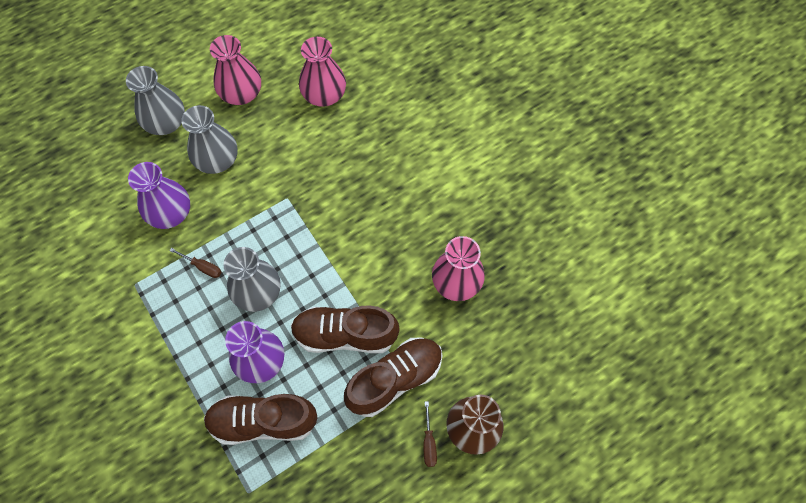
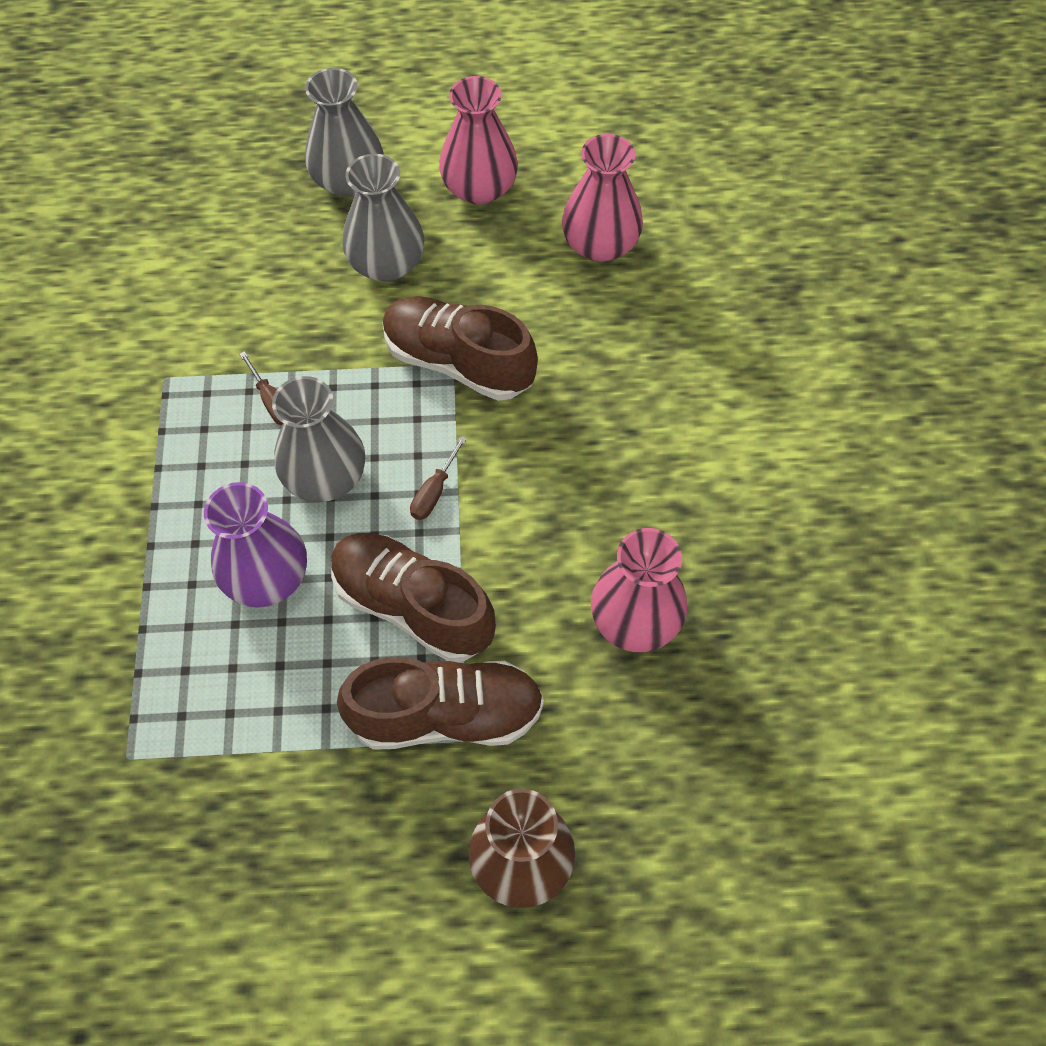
camera: 30 degrees right, 5 degrees down
purple vase [128,162,190,229] -> none
brown shoe [204,394,318,445] -> brown shoe moved to [383,296,538,401]
brown screwdriver [423,401,437,467] -> brown screwdriver moved to [410,436,467,520]

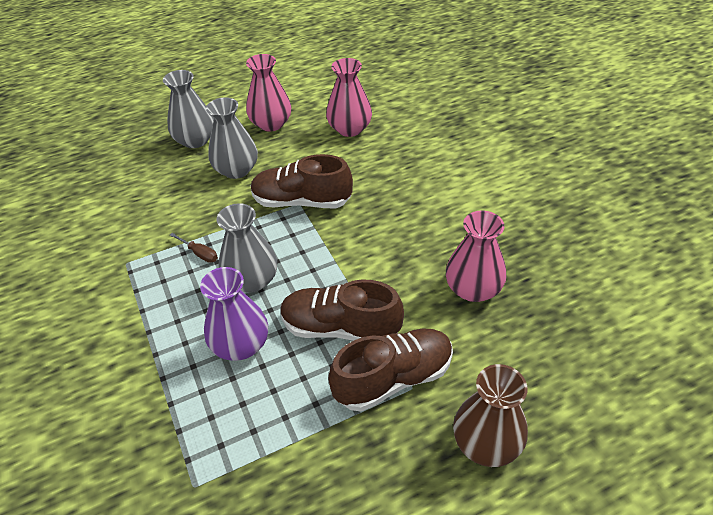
camera: 20 degrees left, 15 degrees down
brown screwdriver [410,436,467,520] -> none

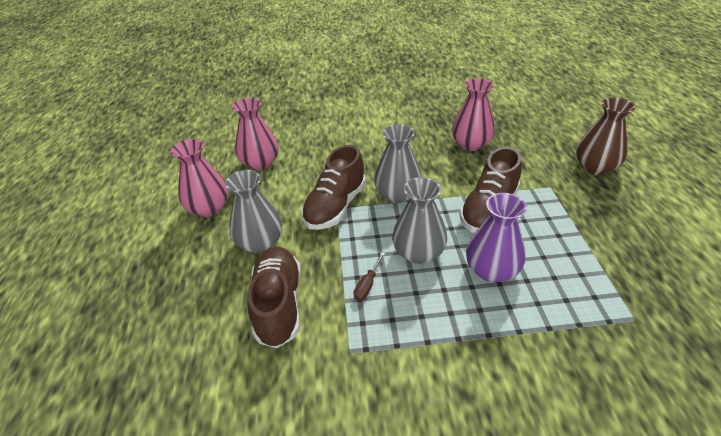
camera: 70 degrees left, 5 degrees down
grey vase [163,70,214,148] -> grey vase moved to [374,124,421,203]
brown screwdriver [170,233,218,263] -> brown screwdriver turned 150 degrees clockwise [353,252,385,301]
brown shoe [328,329,453,411] -> brown shoe moved to [247,247,301,348]

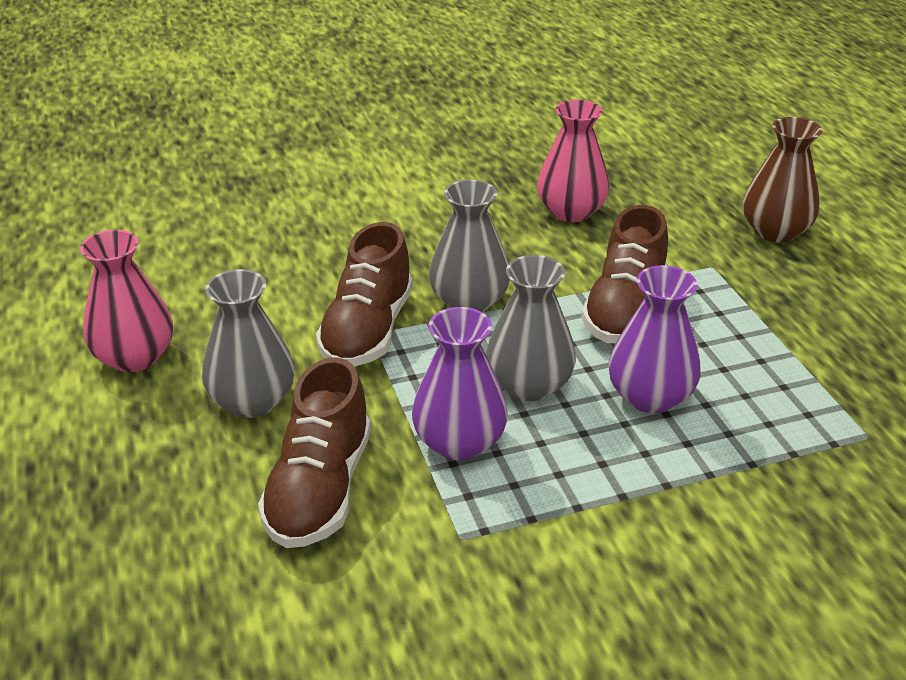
camera: 15 degrees left, 5 degrees down
pink vase [232,98,278,170] -> none
brown shoe [247,247,301,348] -> brown shoe turned 150 degrees counterclockwise [258,357,371,548]
brown screwdriver [353,252,385,301] -> purple vase [412,307,508,461]

